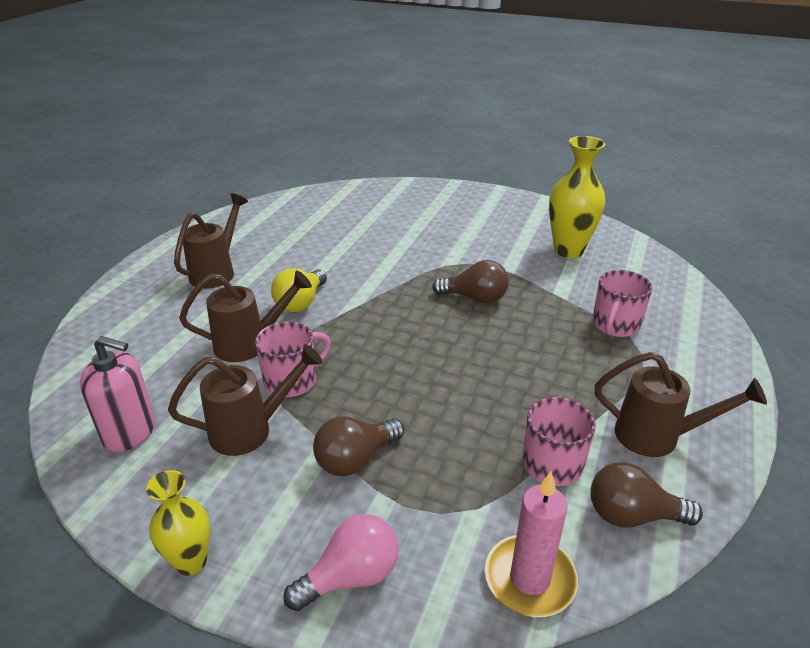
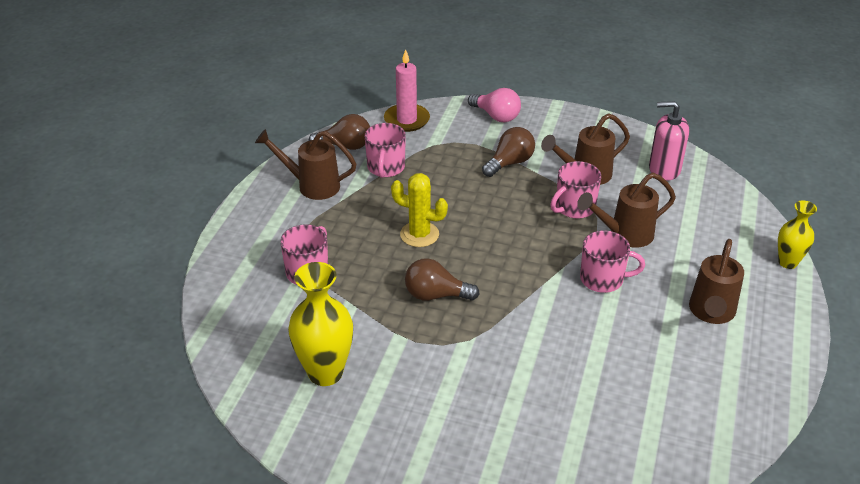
camera: 175 degrees right, 5 degrees up
yellow vase [146,470,210,576] -> yellow vase moved to [778,201,817,269]
yellow light bulb [271,268,327,312] -> pink mug [580,231,645,293]
pink light bulb [283,514,399,611] -> pink light bulb turned 105 degrees counterclockwise [468,88,521,123]
none -> yellow cactus [391,173,448,247]

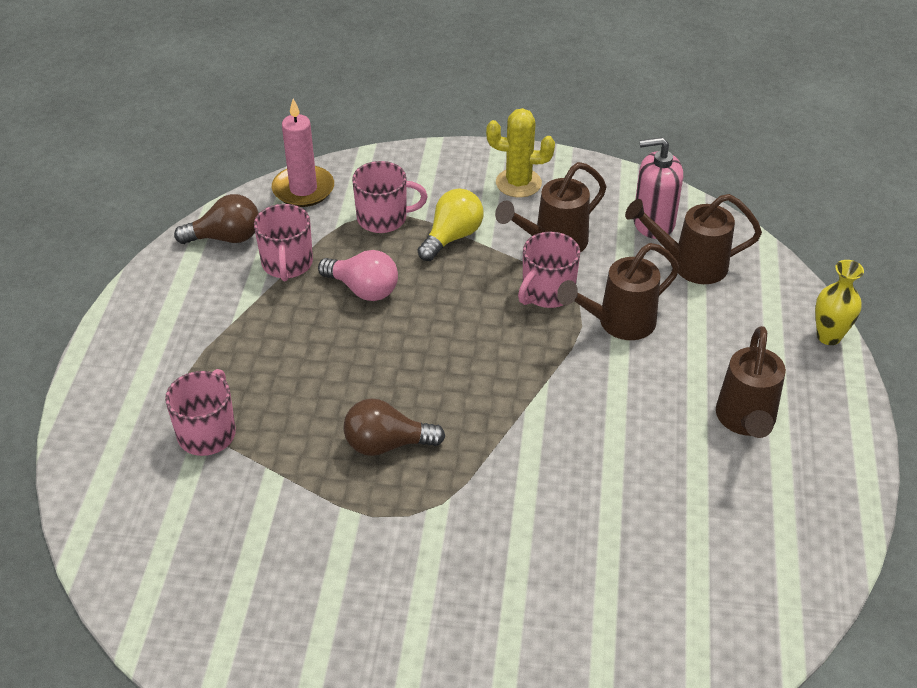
camera: 10 degrees left, 5 degrees up
brown watering can [255,129,356,200] -> brown watering can moved to [625,194,762,284]
yellow vase [288,262,353,386] -> none
yellow cactus [391,173,448,247] -> yellow cactus moved to [486,108,555,197]
pink light bulb [468,88,521,123] -> pink light bulb moved to [318,250,398,301]
brown light bulb [482,127,535,177] -> yellow light bulb [418,189,483,261]
pink mug [580,231,645,293] -> pink mug moved to [352,161,428,233]

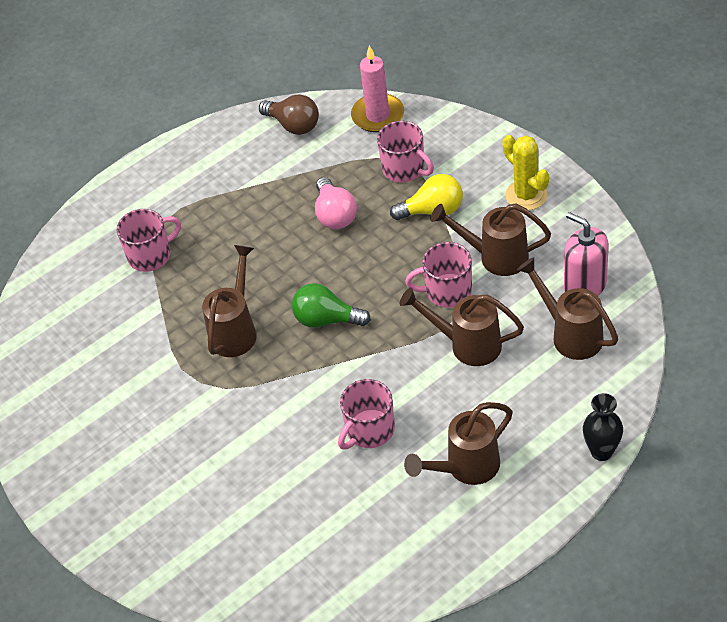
camera: 50 degrees right, 5 degrees up
pink mug [254,204,313,281] -> pink mug moved to [338,379,395,449]
brown light bulb [343,398,445,456] -> brown watering can [202,245,257,357]
yellow vase [815,260,864,345] -> black vase [583,393,623,461]
none -> green light bulb [292,283,371,328]

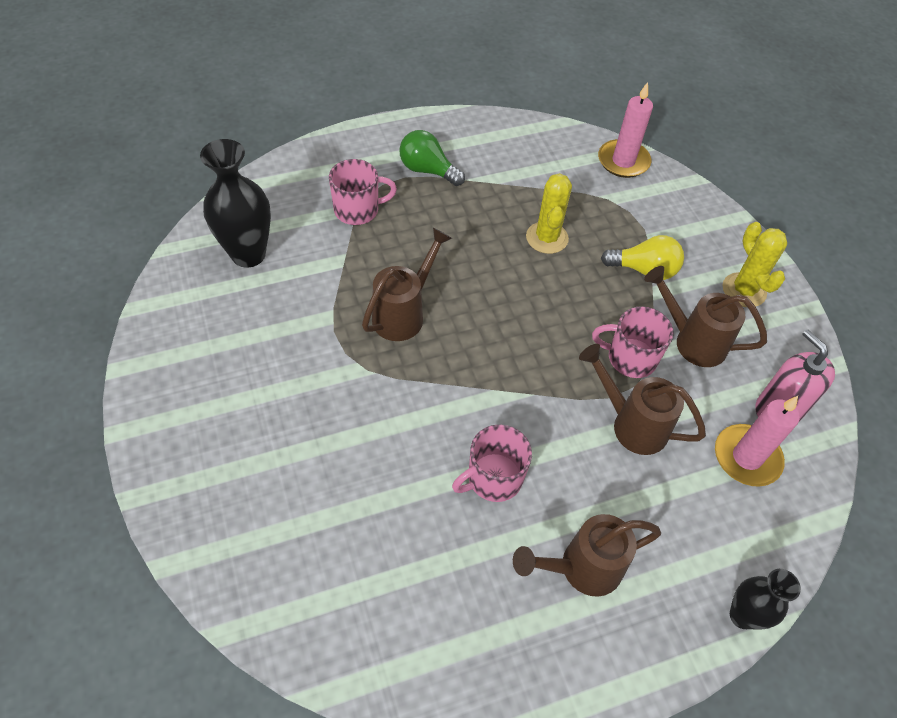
camera: 10 degrees right, 5 degrees up
brown light bulb [259,94,319,135] -> none
green light bulb [292,283,371,328] -> green light bulb moved to [399,130,465,186]
pink light bulb [315,177,357,229] -> yellow cactus [526,173,572,254]
pink mug [377,121,434,183] -> none
brown watering can [517,257,618,360] -> pink candle [715,396,800,487]
none -> black vase [200,139,271,268]

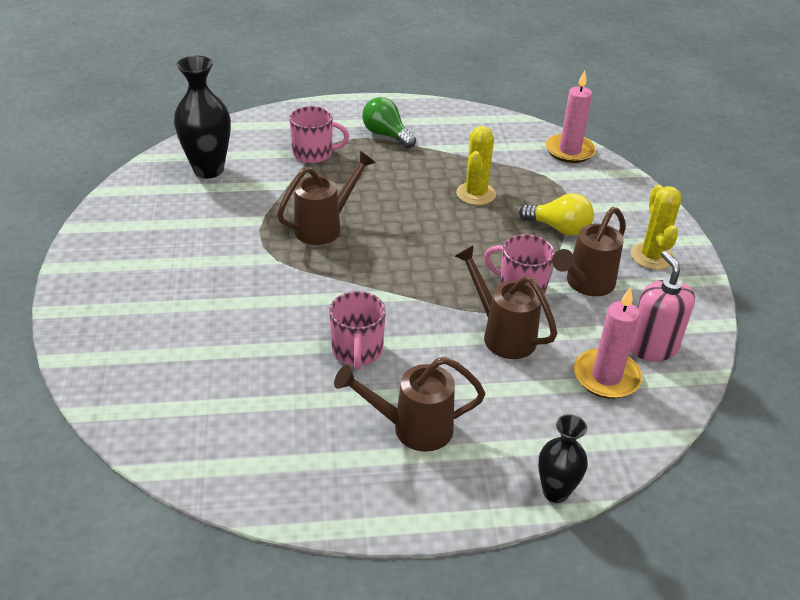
camera: 15 degrees right, 15 degrees down
pink mug [452,424,532,502] -> pink mug turned 75 degrees counterclockwise [329,291,386,370]
brown watering can [644,266,767,367] -> brown watering can turned 90 degrees counterclockwise [552,207,626,296]

